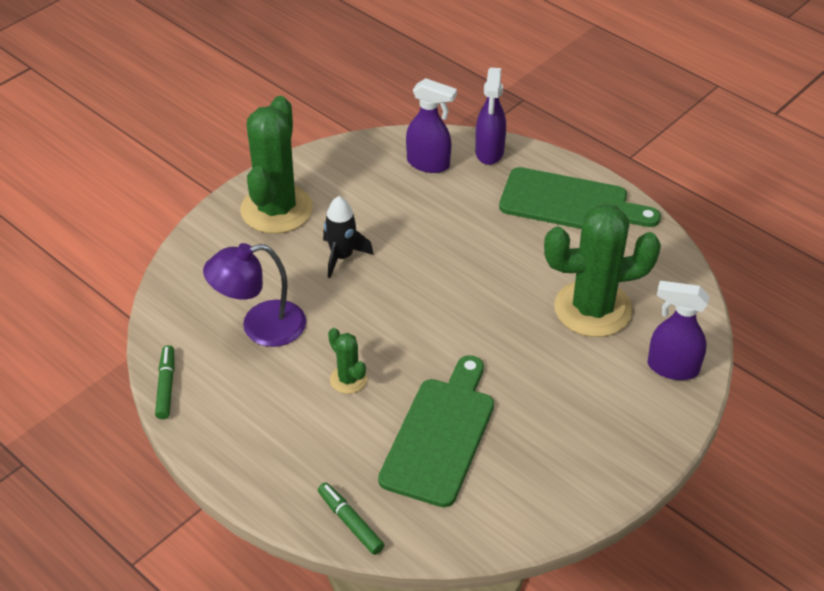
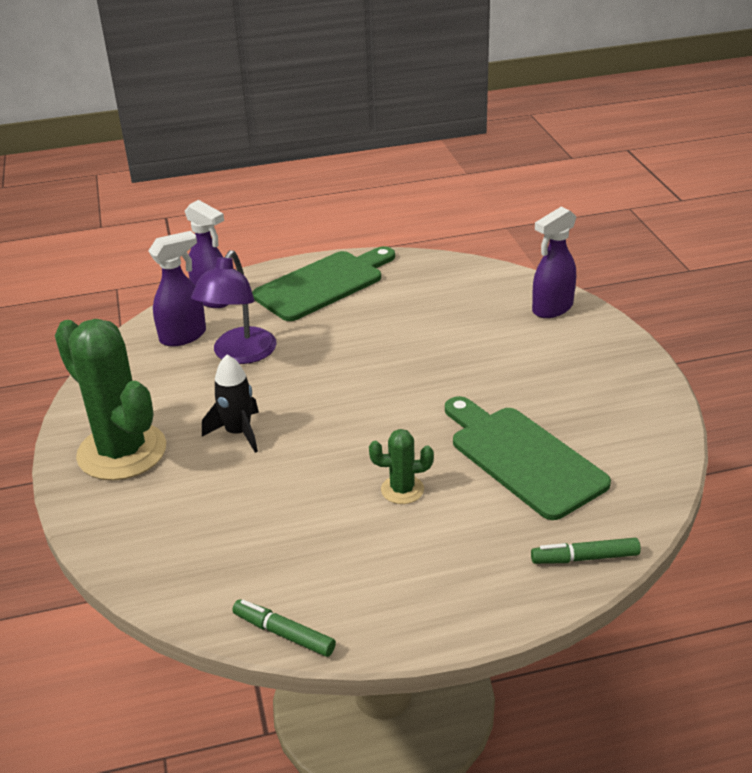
camera: 55 degrees left, 10 degrees down
purple lamp [203,243,306,347] -> purple lamp moved to [191,250,277,364]
green cactus [544,204,661,337] -> none

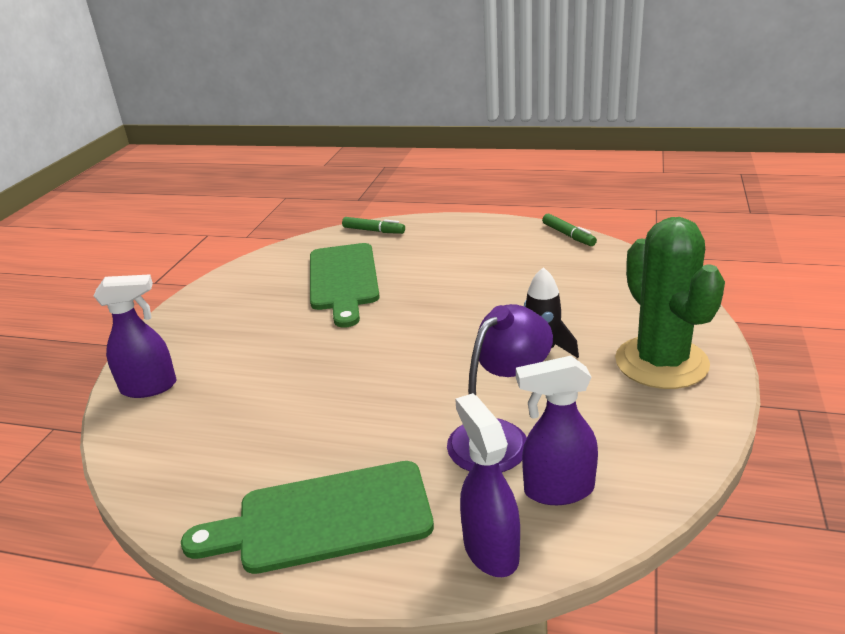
camera: 150 degrees left, 5 degrees down
green cactus [369,429,434,504] -> none

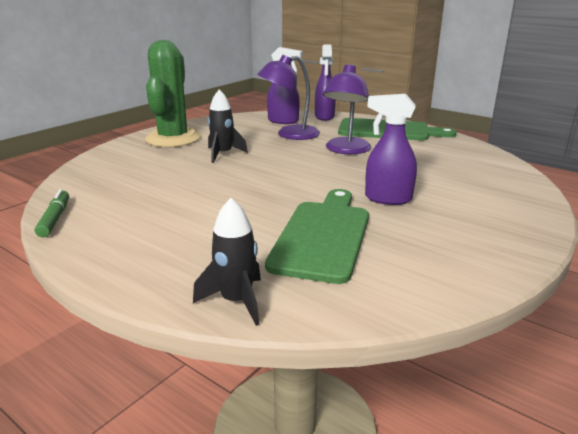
camera: 160 degrees left, 5 degrees down
purple spray bottle [94,274,176,398] -> purple spray bottle moved to [365,94,417,205]
green marker [342,217,405,234] -> black rocket [193,198,261,326]
none -> purple lamp [323,64,371,154]

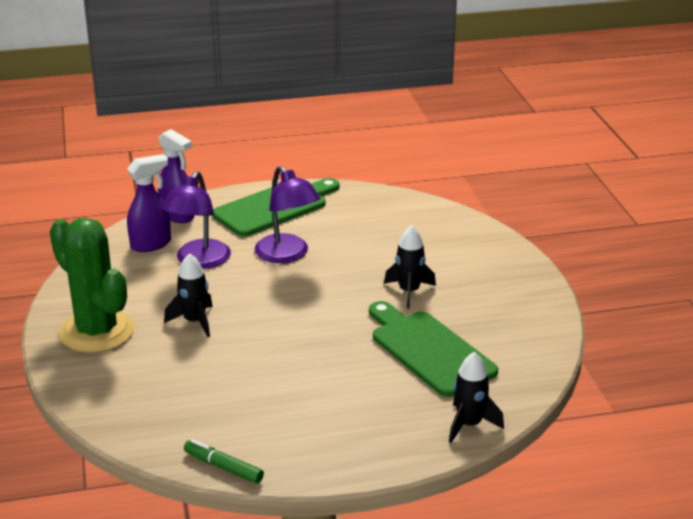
camera: 50 degrees left, 5 degrees up
purple spray bottle [365,94,417,205] -> black rocket [384,225,436,309]

